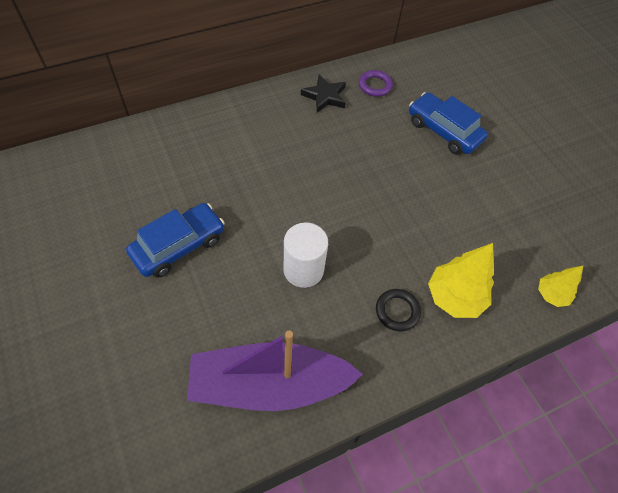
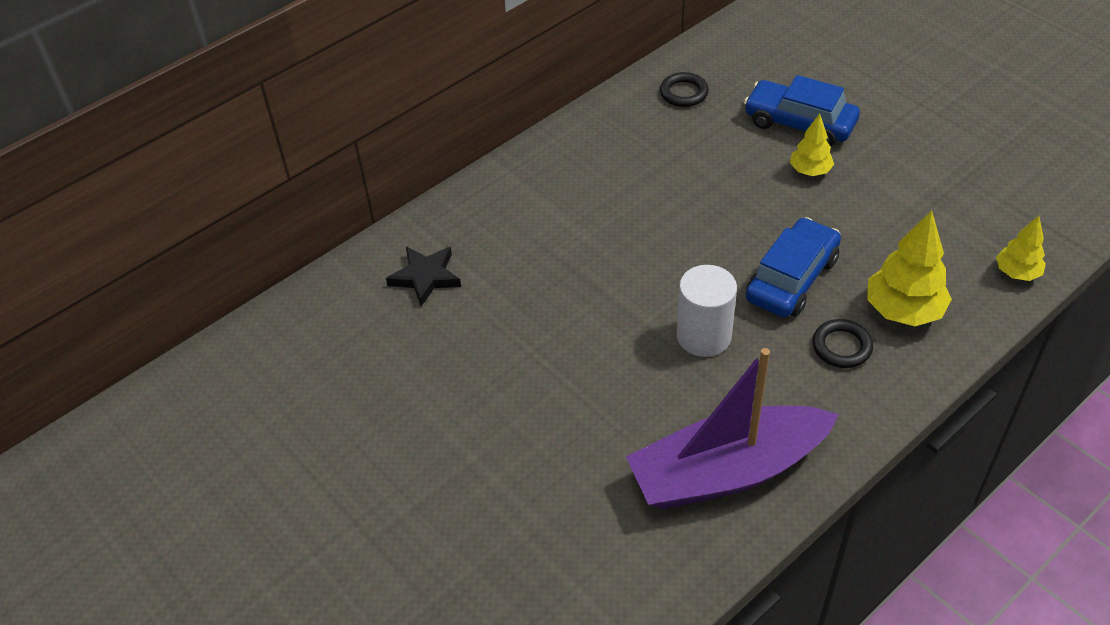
camera: 10 degrees left, 10 degrees down
blue car [126,203,225,278] -> blue car moved to [746,217,841,318]
black star [301,75,346,113] -> black star moved to [386,247,461,306]
purple ring [359,70,393,97] -> black ring [660,72,709,107]
none -> yellow tree [790,113,834,176]

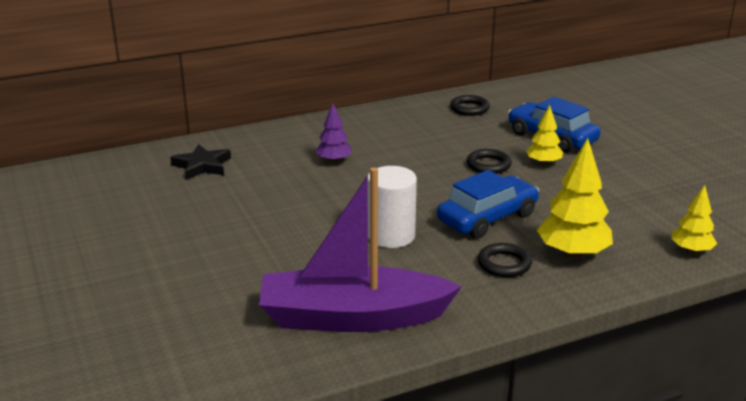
camera: 15 degrees right, 20 degrees down
none -> purple tree [315,103,352,163]
none -> black ring [467,149,512,174]

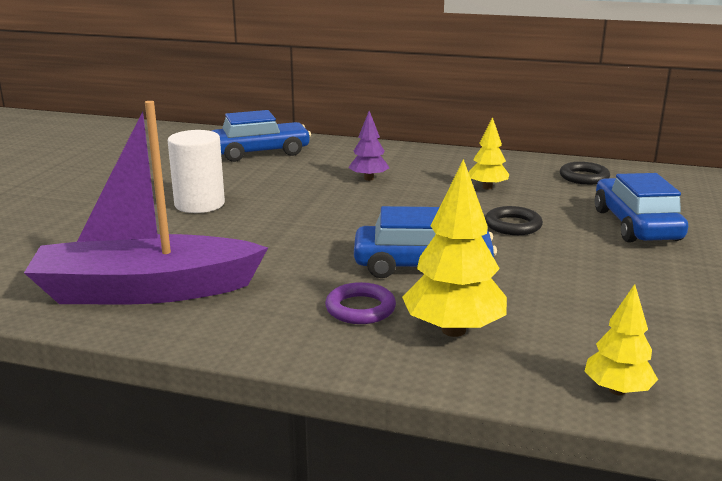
camera: 40 degrees right, 5 degrees down
black star [170,144,231,180] -> blue car [212,110,311,162]
purple boat [259,167,462,332] -> purple boat turned 45 degrees counterclockwise [24,101,268,304]
white cylinder [368,166,417,248] -> white cylinder moved to [168,130,225,213]
black ring [478,243,532,277] -> purple ring [325,282,396,324]
yellow tree [526,105,563,166] -> yellow tree moved to [468,117,509,190]

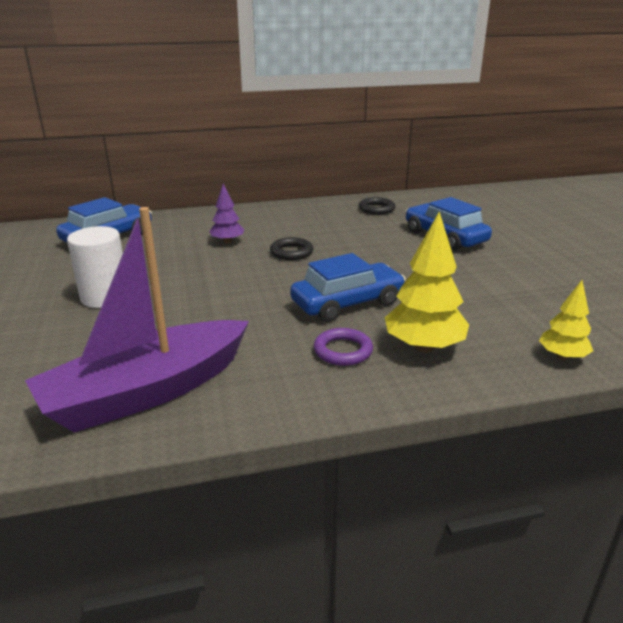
camera: 30 degrees left, 5 degrees up
yellow tree [468,117,509,190] -> none
black ring [485,206,543,235] -> black ring moved to [270,237,314,260]

